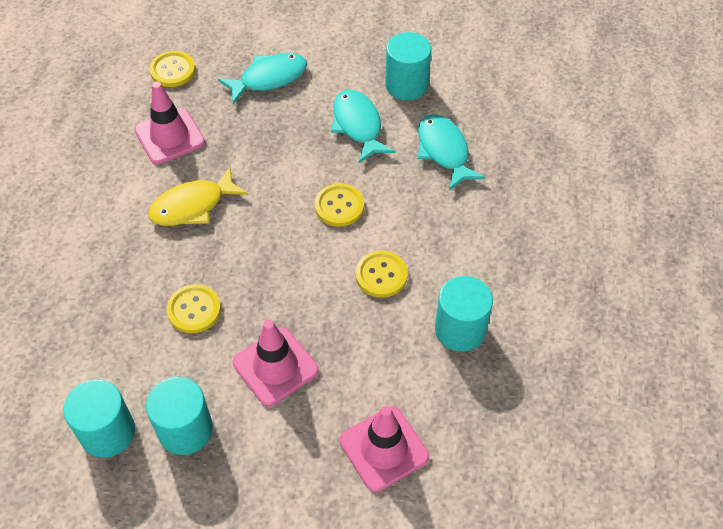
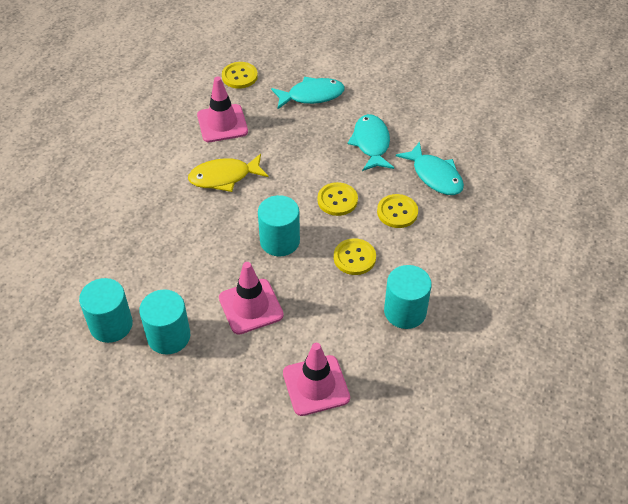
camera: 15 degrees right, 5 degrees down
yellow button [167,284,221,333] -> yellow button moved to [377,194,418,228]
turquoise cylinder [385,32,431,100] -> turquoise cylinder moved to [258,195,300,256]
turquoise fish [418,114,486,191] -> turquoise fish turned 150 degrees clockwise [396,141,464,195]

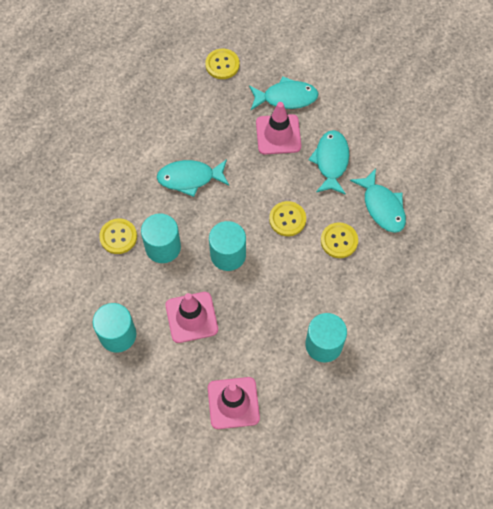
camera: 10 degrees right, 15 degrees up
turquoise cylinder [79,278,133,343] -> turquoise cylinder moved to [141,213,181,263]
yellow fish [188,154,268,192] -> turquoise fish [157,159,229,197]
pink traffic cone [197,76,248,142] -> pink traffic cone moved to [256,102,301,154]
yellow button [334,238,376,275] -> yellow button moved to [99,218,137,254]

